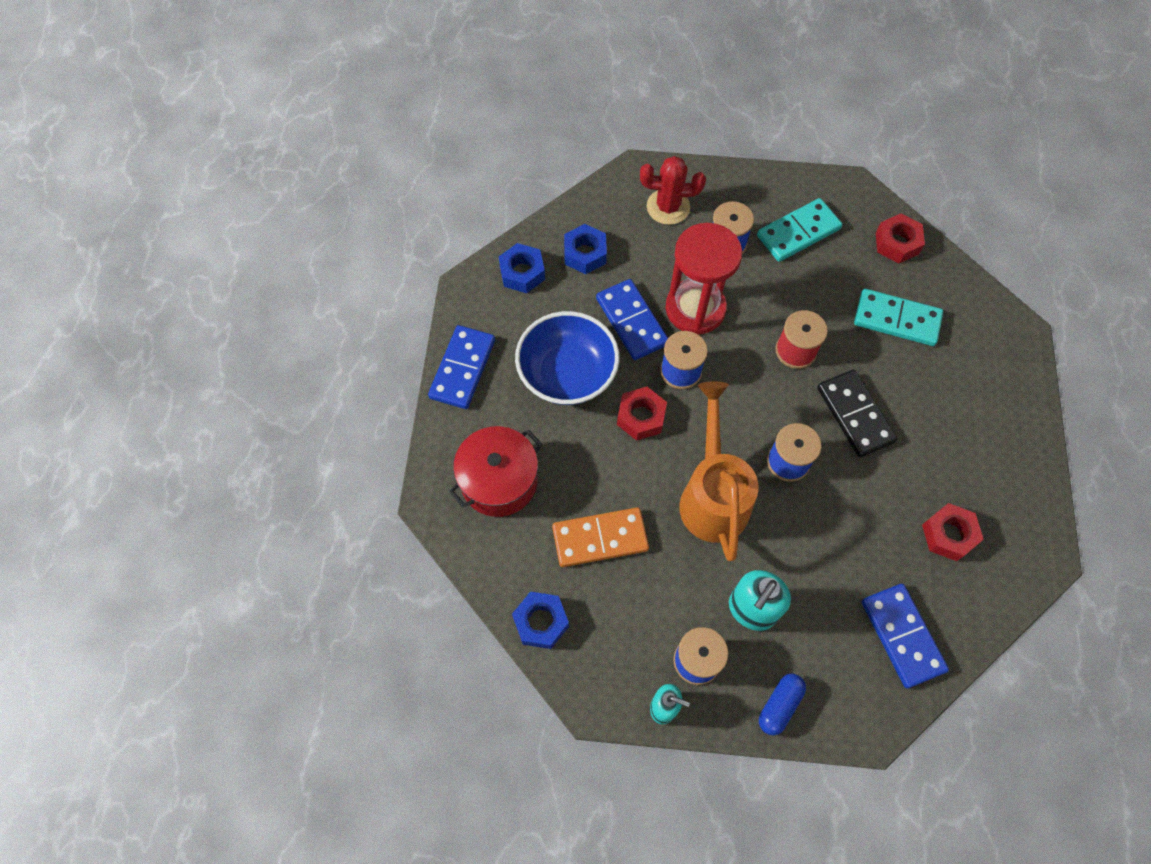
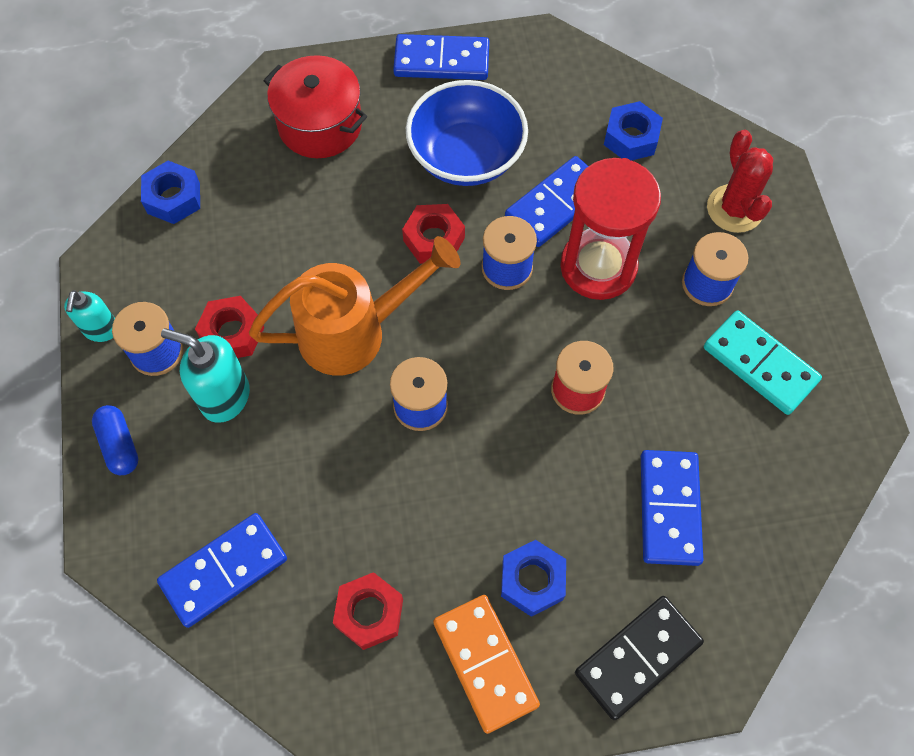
camera: 75 degrees right, 0 degrees up
blue nut [499,243,545,293] -> blue nut moved to [501,540,566,617]
orange domino [552,507,649,567] -> orange domino moved to [433,595,540,734]
blue capsule [759,674,806,735] -> blue capsule turned 45 degrees clockwise [92,405,138,475]
black domino [817,370,897,457] -> black domino moved to [575,596,704,720]
turquoise domino [854,289,943,346] -> blue domino [641,450,703,566]
red nut [876,213,925,263] -> red nut moved to [195,296,264,358]

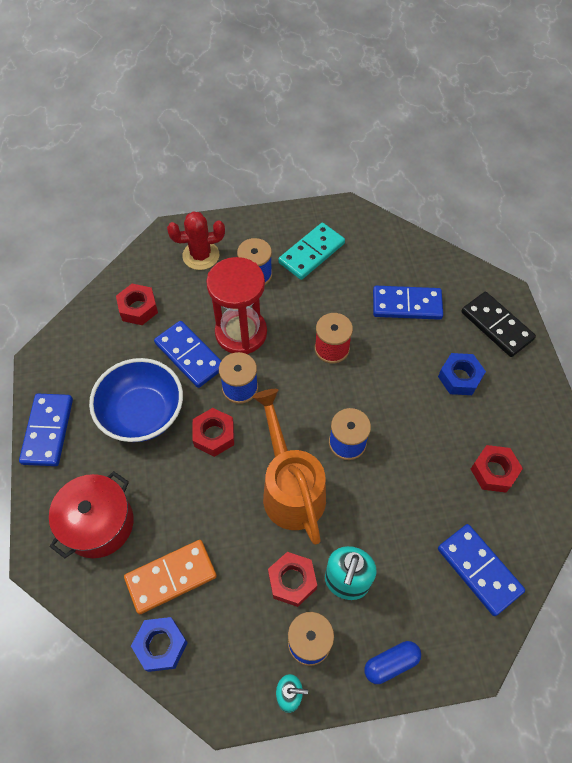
camera: 90 degrees left, 5 degrees down
orange domino [433,595,540,734] -> orange domino moved to [124,540,217,614]
blue nut [604,101,663,161] -> red nut [116,284,158,325]

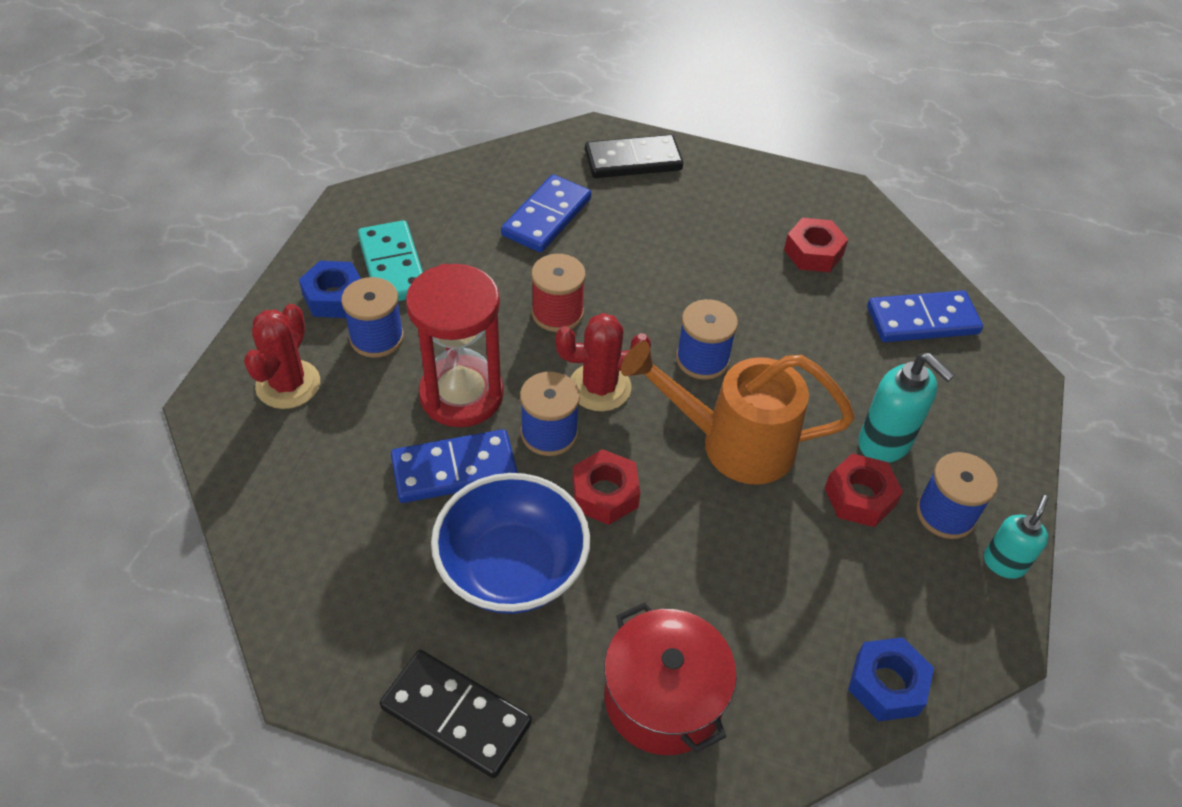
camera: 65 degrees left, 10 degrees down
blue domino [19,394,73,466] -> black domino [380,650,532,778]
red nut [116,284,158,325] -> none
orange domino [124,540,217,614] -> none
blue capsule [364,641,421,684] -> none
blue nut [438,353,486,395] -> blue nut moved to [299,261,361,318]
none -> red cactus [555,313,651,411]

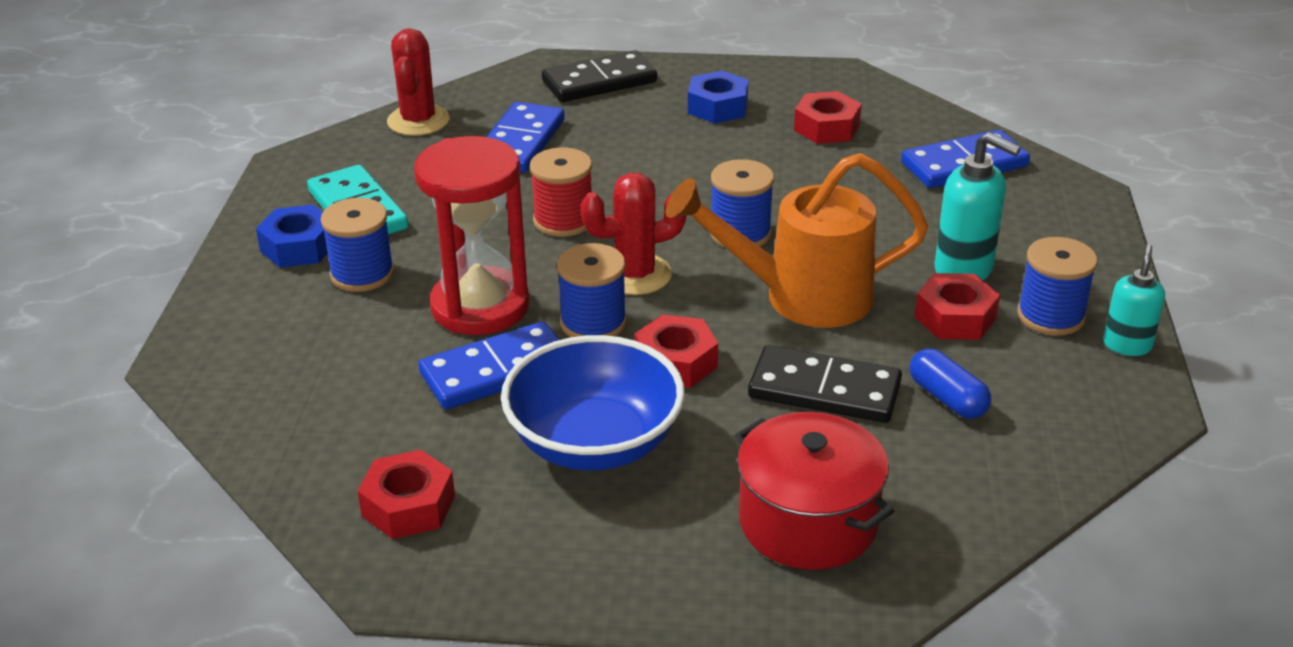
camera: 10 degrees left, 15 degrees down
red cactus [244,304,320,409] -> red cactus moved to [387,28,449,136]
black domino [380,650,532,778] -> black domino moved to [748,345,902,423]
blue nut [848,637,934,721] -> blue nut moved to [688,71,749,123]
none -> red nut [357,450,455,539]
none -> blue capsule [910,349,991,419]

